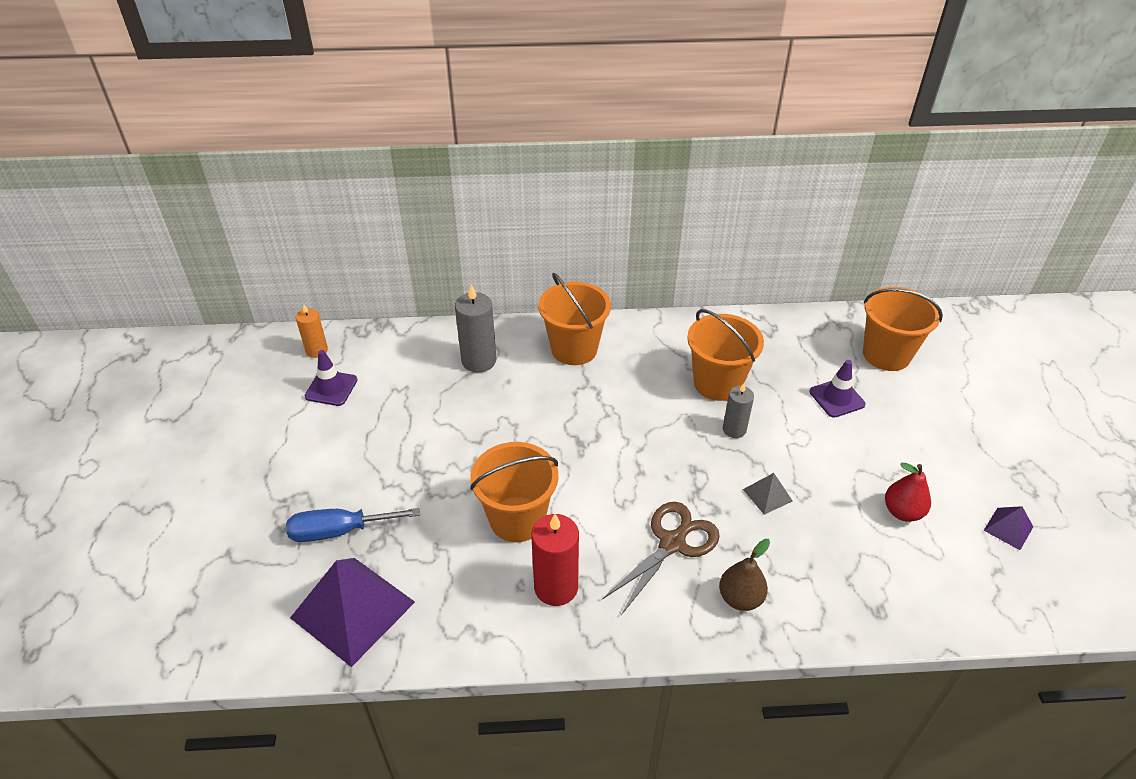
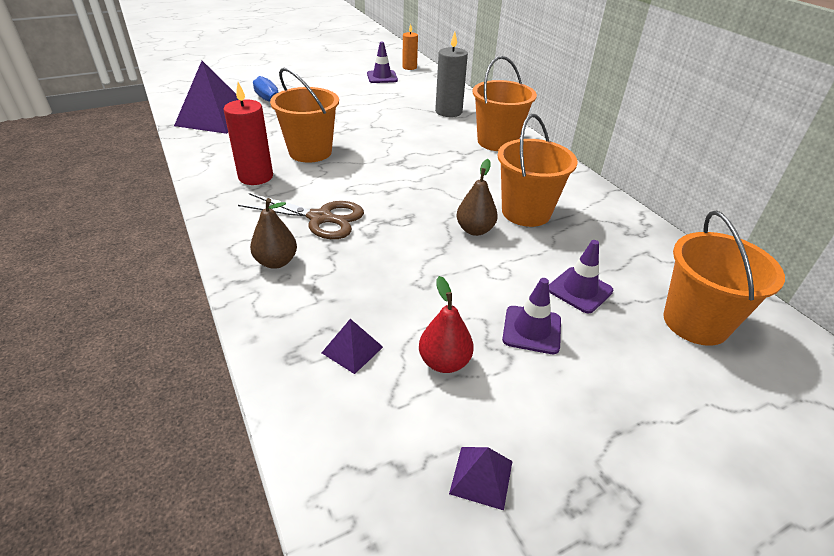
camera: 65 degrees right, 5 degrees down
grey candle [723,383,754,438] -> brown pear [456,159,498,236]
grey pyramid [743,473,793,515] -> none
none -> purple pyramid [322,319,383,374]
none -> purple traffic cone [502,278,561,354]

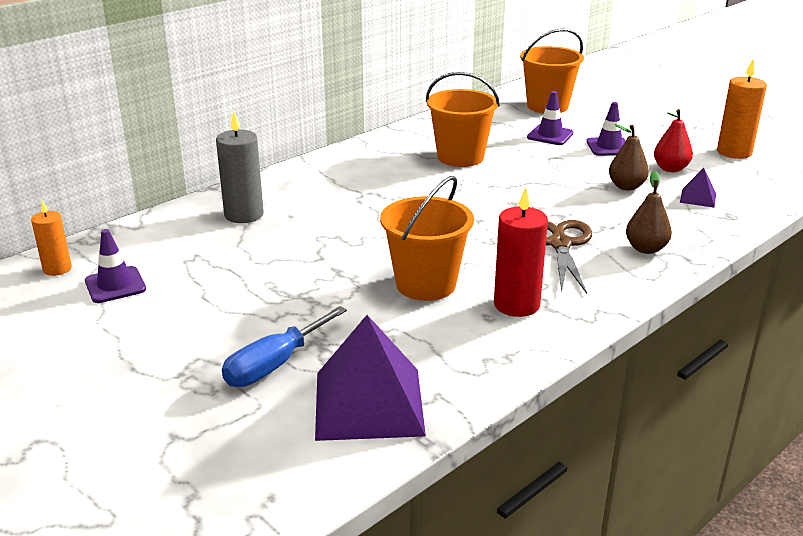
camera: 105 degrees left, 10 degrees down
purple pyramid [449,447,513,510] -> orange candle [717,60,767,159]
brown pear [456,159,498,236] -> brown pear moved to [609,124,649,190]
orange bucket [472,56,537,151] -> none

